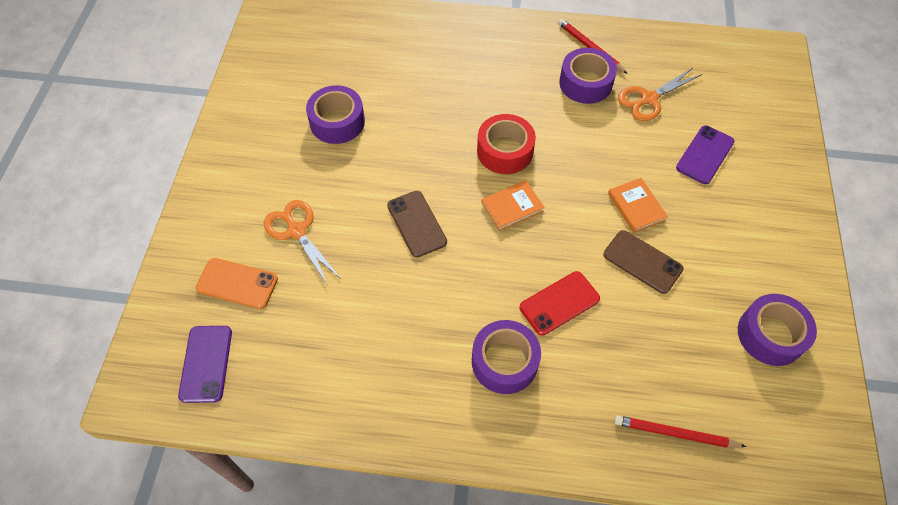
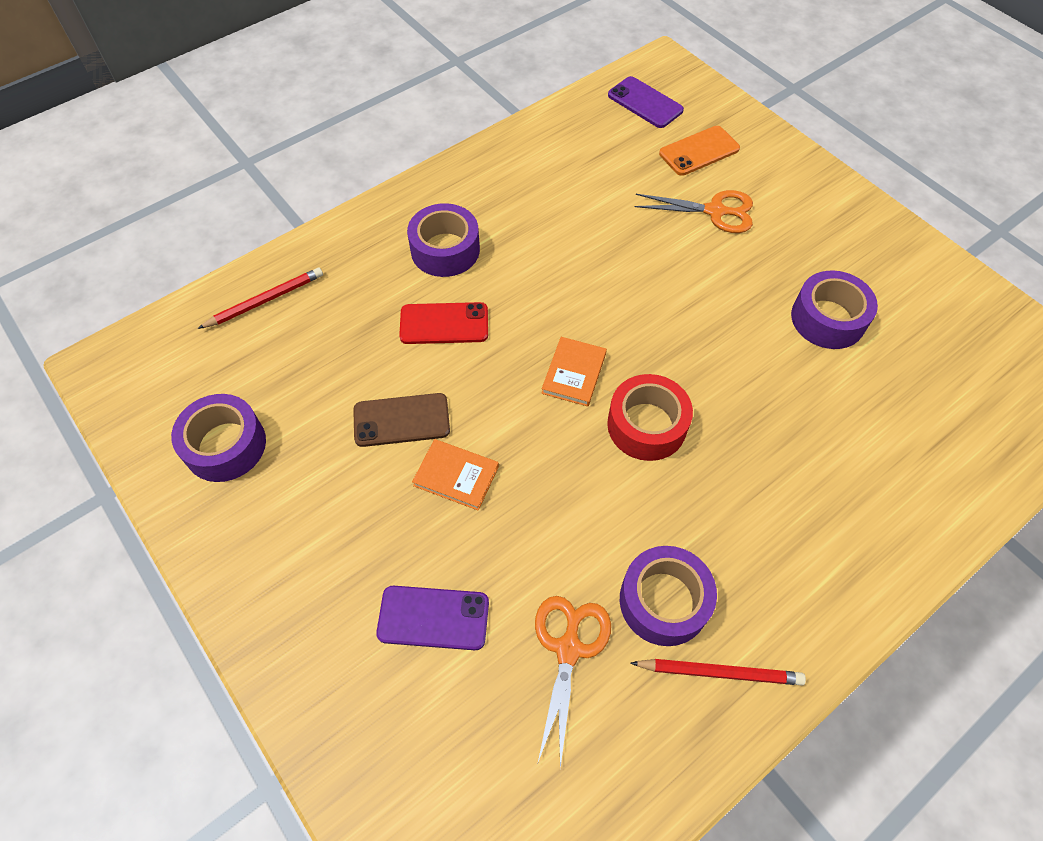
camera: 135 degrees right, 0 degrees up
brown phone [387,191,447,257] -> none
red phone [520,271,600,336] -> red phone turned 75 degrees clockwise [399,302,488,344]
purple phone [676,125,734,184] -> purple phone turned 75 degrees counterclockwise [376,586,489,650]

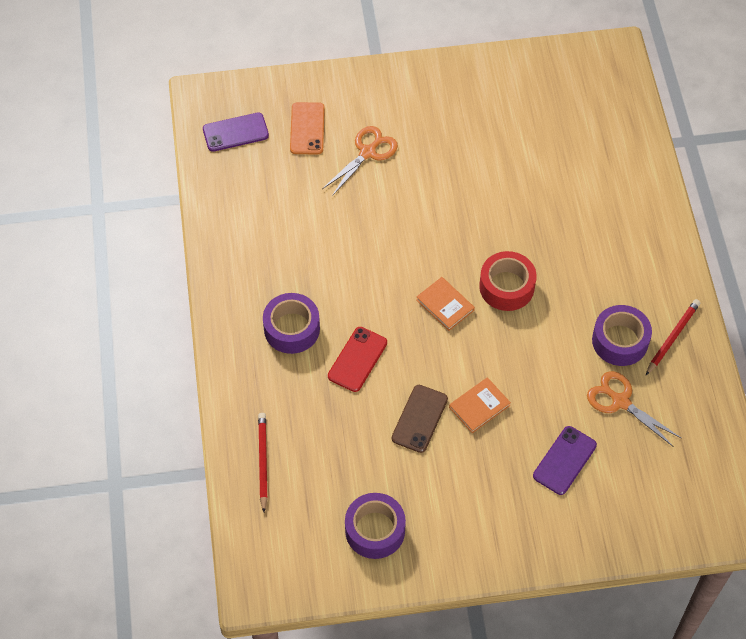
camera: 60 degrees left, 0 degrees up
purple tape [791,270,878,349] -> none

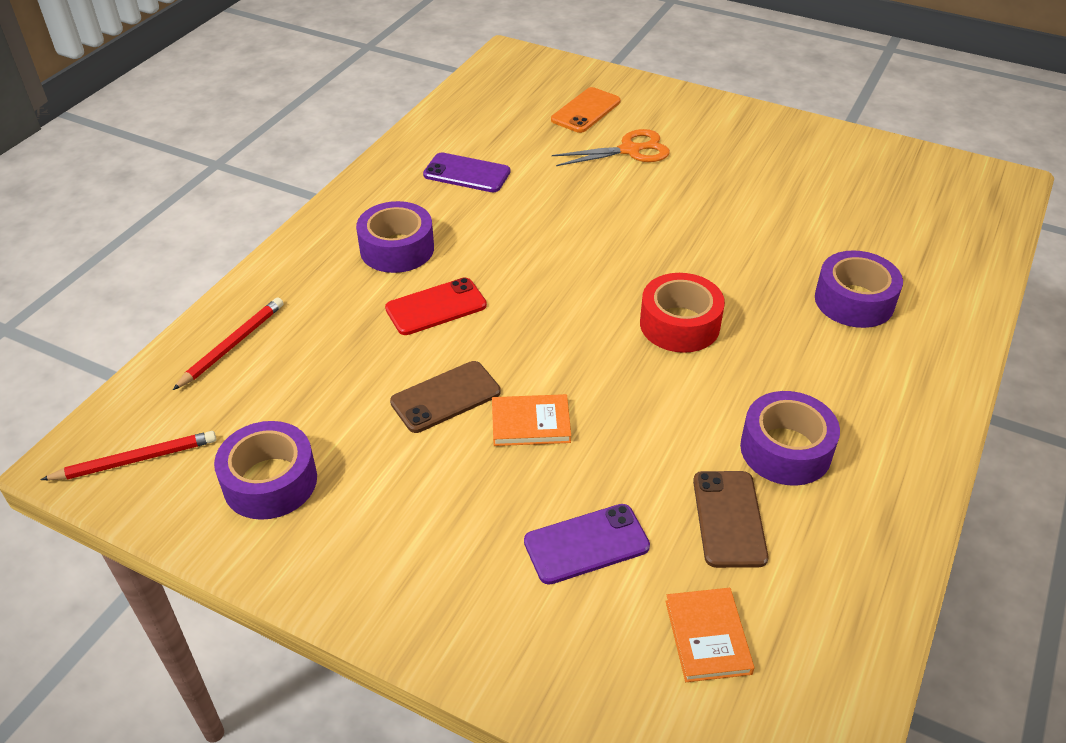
camera: 35 degrees right, 15 degrees down
purple phone [203,112,269,152] -> purple phone moved to [423,152,510,192]
orange book [416,277,475,331] -> orange book moved to [665,588,755,682]
orange scissors [587,371,681,447] -> brown phone [693,471,768,568]
red pencil [646,299,700,375] -> red pencil moved to [40,431,216,480]
none -> purple tape [815,250,903,328]

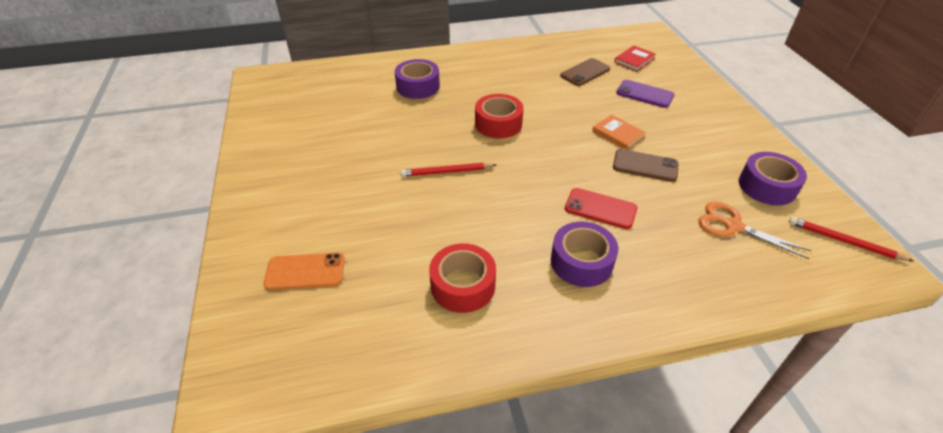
camera: 130 degrees left, 0 degrees up
red pencil [173,297,284,390] -> red pencil moved to [400,163,496,177]
purple phone [423,152,510,192] -> red tape [429,243,496,313]
orange scissors [552,129,670,166] -> orange scissors moved to [698,201,812,259]
orange book [665,588,755,682] -> red book [614,46,656,72]
purple tape [740,391,840,486] -> none

